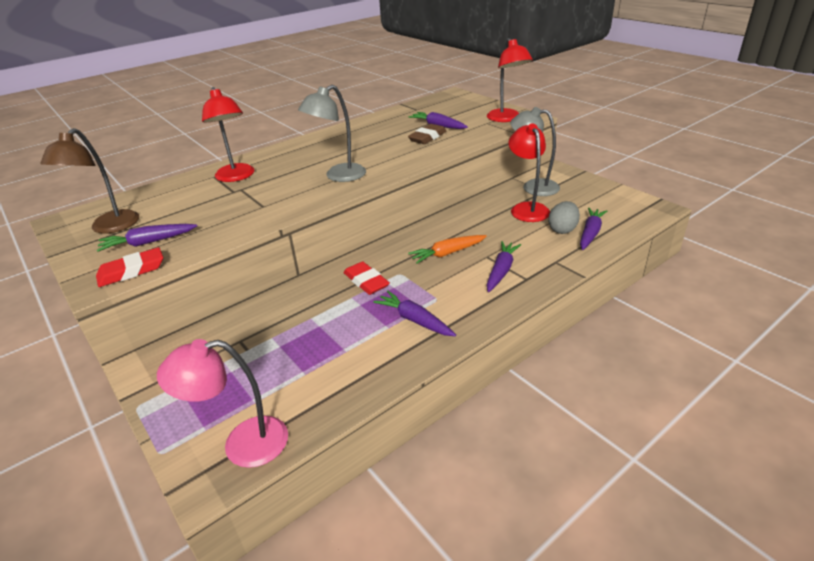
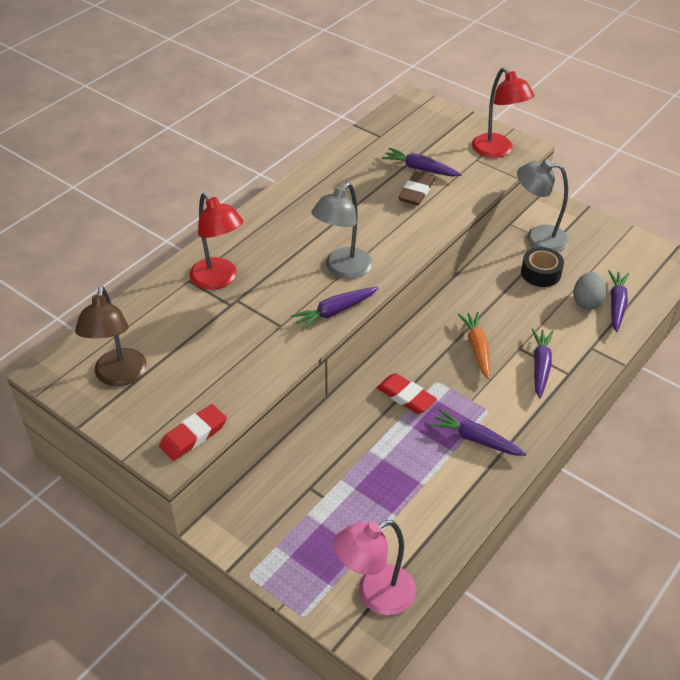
camera: 15 degrees left, 10 degrees up
purple carrot [97,224,197,252] -> purple carrot moved to [291,287,378,330]
orange carrot [408,235,487,264] -> orange carrot turned 120 degrees clockwise [458,312,490,380]
red lamp [509,123,550,222] -> black tape [521,247,564,287]

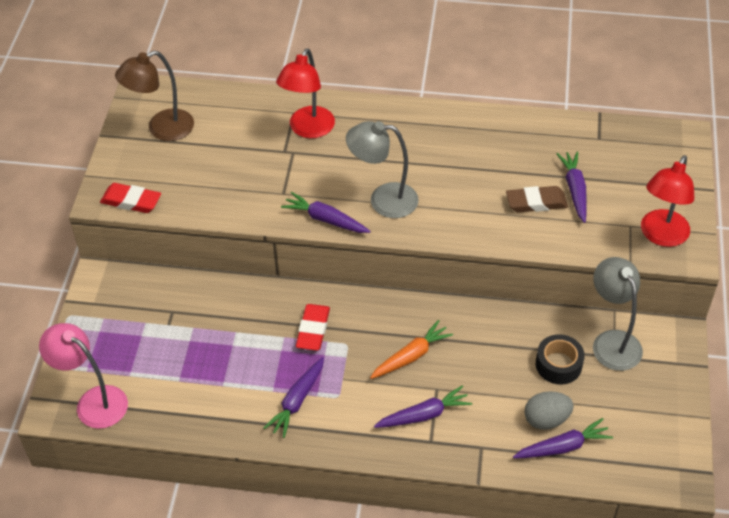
camera: 60 degrees right, 5 degrees up
purple carrot [430,409,527,456] -> purple carrot turned 150 degrees counterclockwise [264,357,324,438]

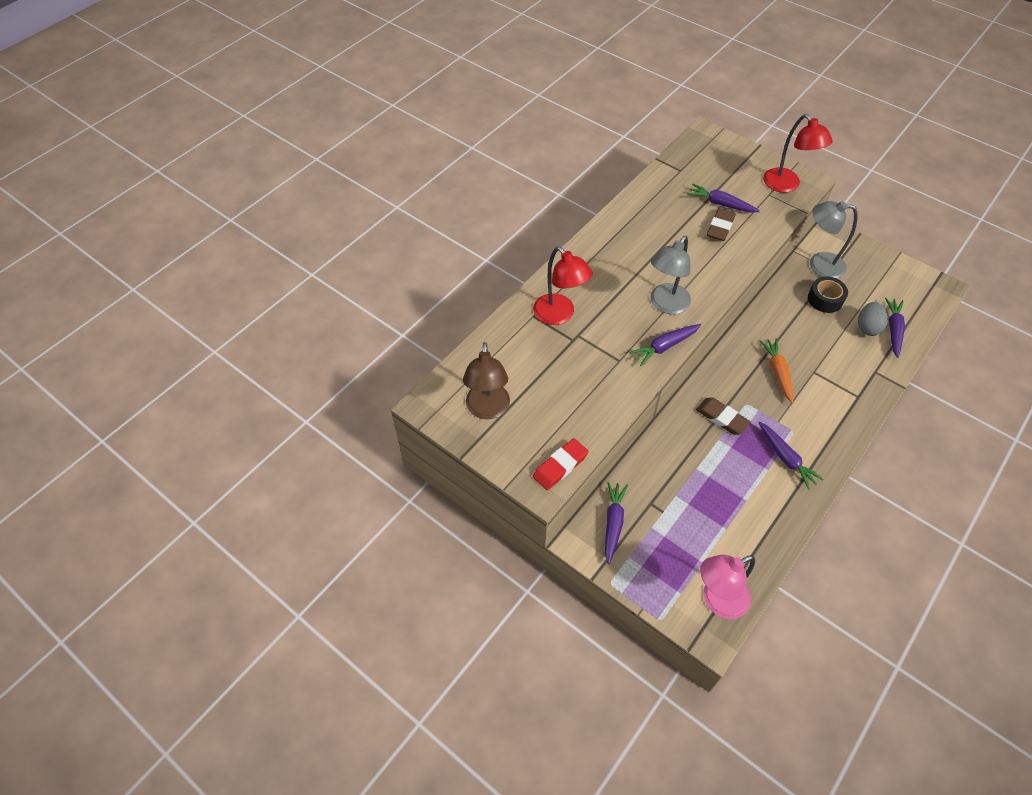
camera: 60 degrees left, 5 degrees up
red eraser [296,304,330,351] -> brown eraser [696,397,751,435]
purple carrot [374,385,472,428] -> purple carrot moved to [605,482,628,564]

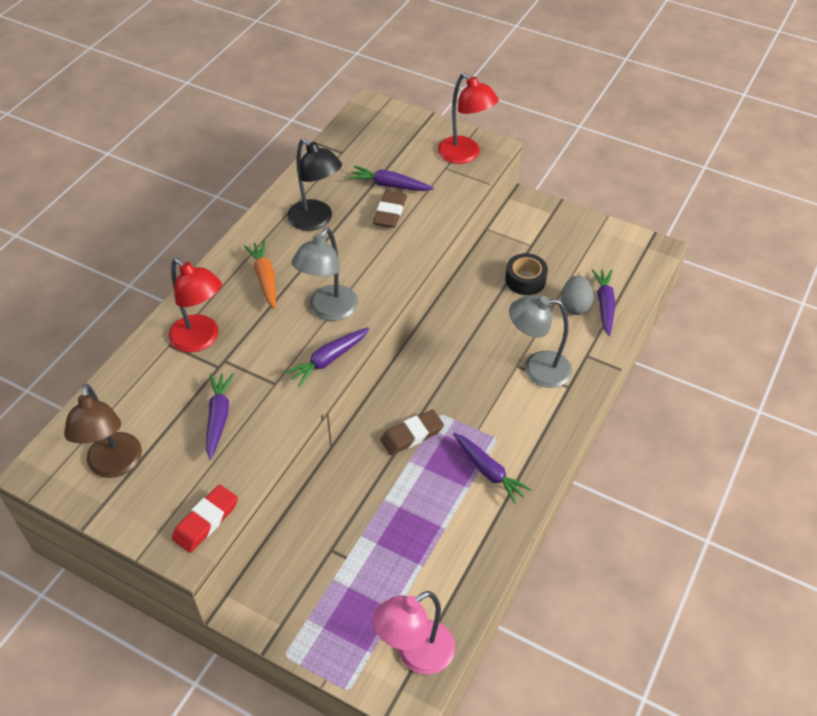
camera: 10 degrees left, 5 degrees down
purple carrot [605,482,628,564] -> purple carrot moved to [206,373,234,460]
brown eraser [696,397,751,435] -> brown eraser turned 60 degrees counterclockwise [380,410,444,455]
orange carrot [760,338,793,403] -> orange carrot moved to [244,241,276,309]
grey lamp [810,201,858,279] -> grey lamp moved to [509,295,572,388]
none -> black lamp [287,138,342,231]

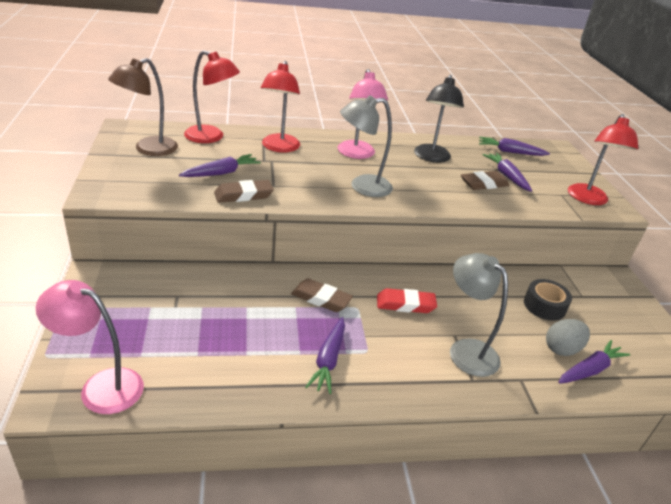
camera: 50 degrees right, 15 degrees down
red eraser [172,485,238,553] -> red eraser moved to [377,288,437,313]
orange carrot [244,241,276,309] -> pink lamp [338,69,388,159]
purple carrot [284,327,369,387] -> purple carrot moved to [479,137,550,156]
none -> red lamp [184,50,240,143]
none -> brown eraser [214,180,274,203]

